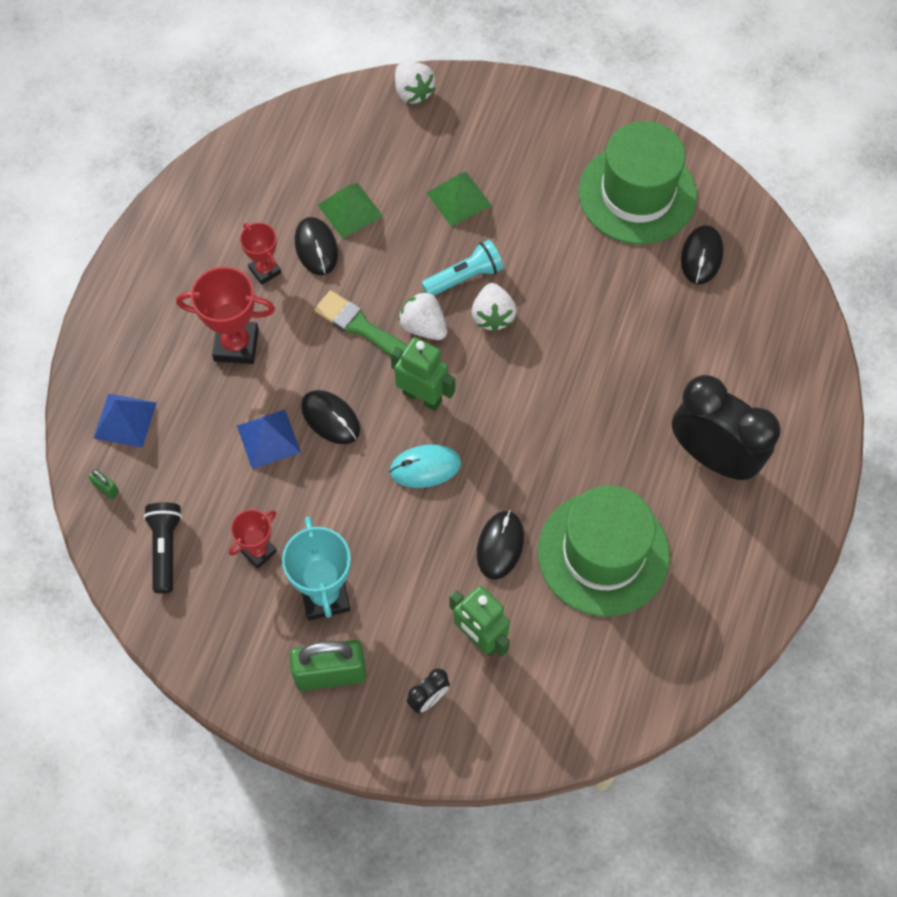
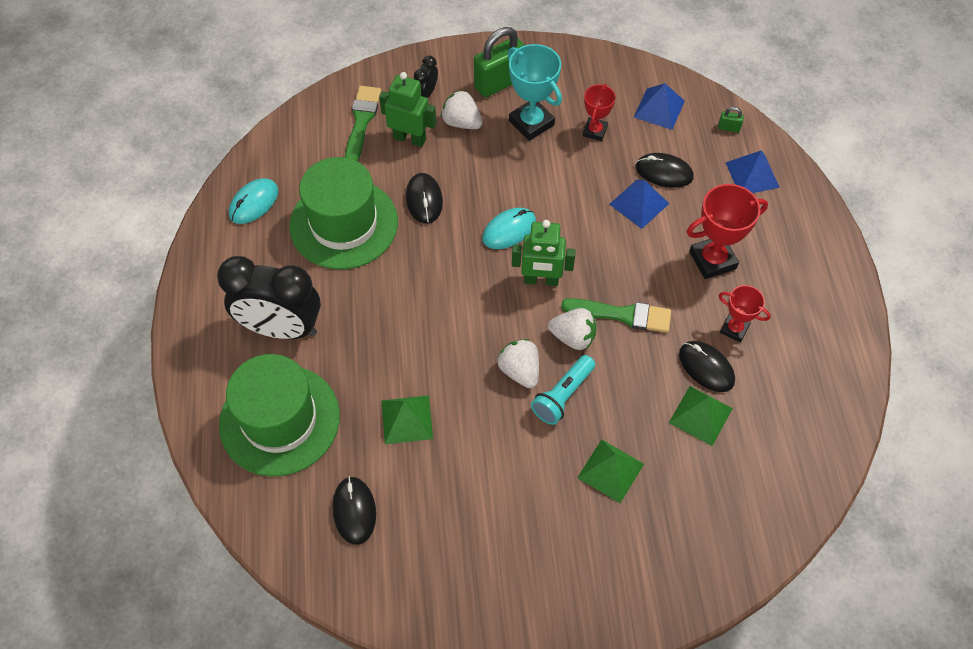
camera: 155 degrees right, 5 degrees down
black flashlight [143,502,182,594] -> blue pyramid [634,83,685,130]
black mouse [301,390,360,444] -> black mouse moved to [636,153,694,188]
white strawberry [395,62,436,104] -> white strawberry moved to [441,90,483,129]
green hat [578,121,697,244] -> green hat moved to [219,354,340,476]
none -> turquoise mouse [229,178,278,224]
none -> green brush [345,86,381,162]
none -> green pyramid [381,395,433,444]

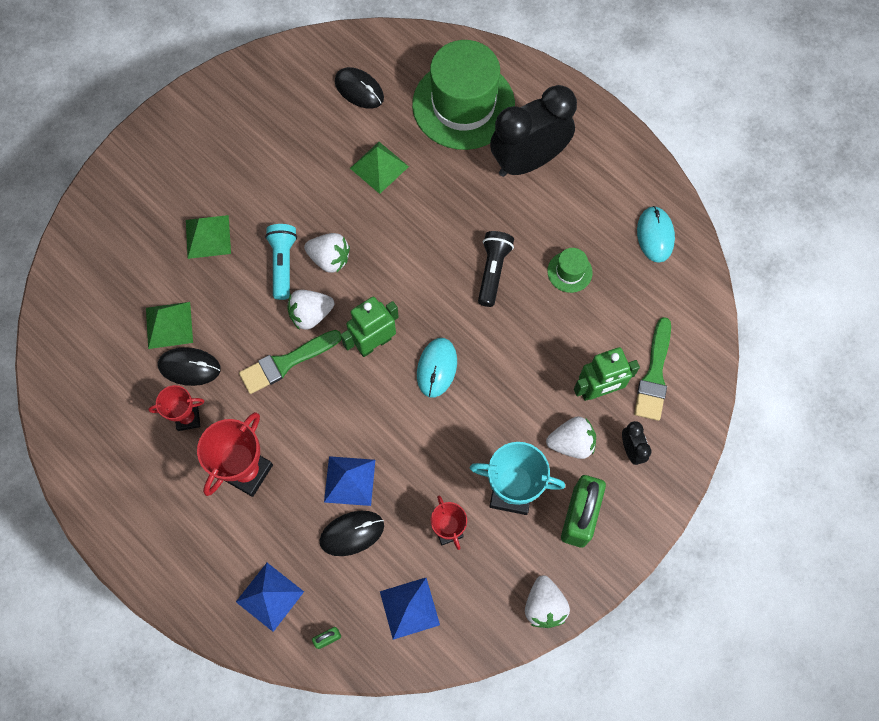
camera: 140 degrees right, 10 degrees up
green hat [289,157,398,269] -> green hat [547,248,593,293], size x0.41
green brush [345,86,381,162] -> green brush turned 45 degrees clockwise [634,317,671,421]
black mouse [406,173,443,224] -> none
none -> black flashlight [478,231,514,307]
none -> white strawberry [525,575,570,628]

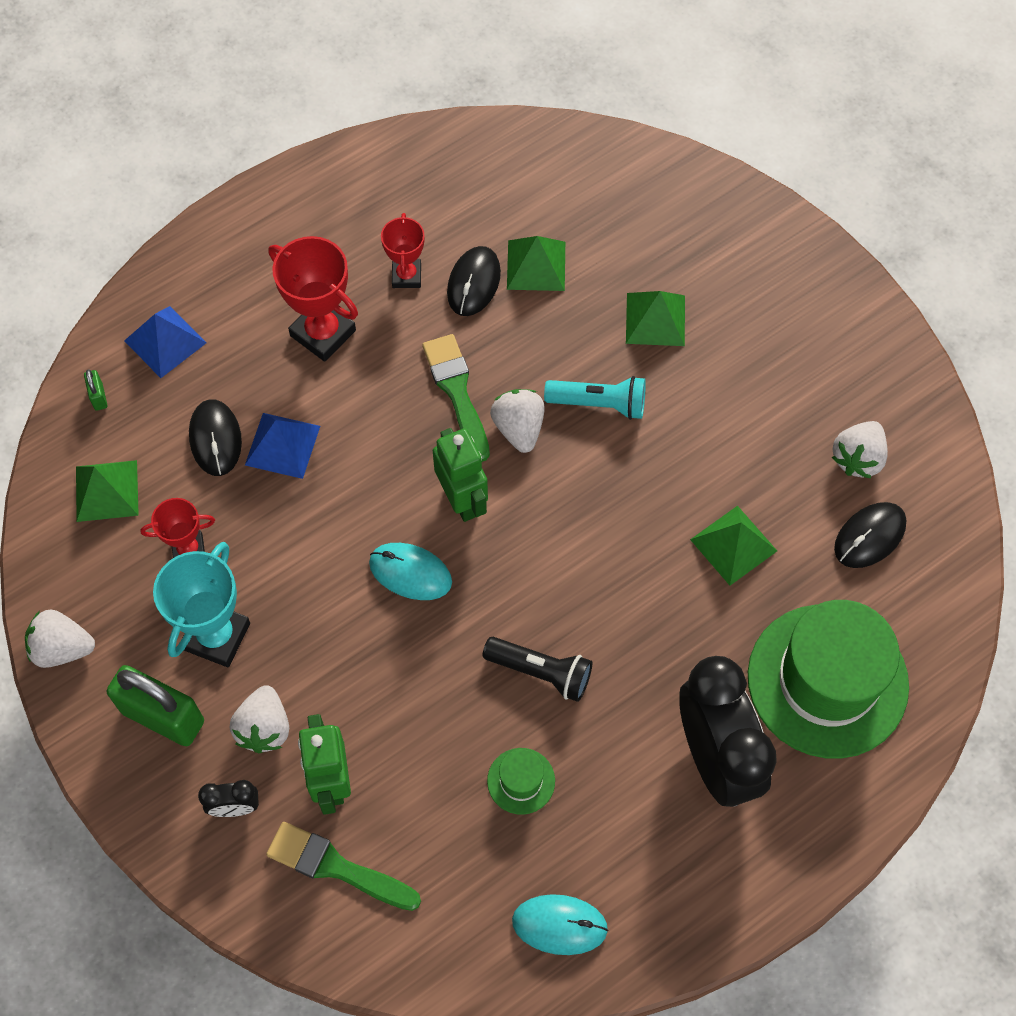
camera: 100 degrees right, 5 degrees down
white strawberry [304,233,350,273] -> white strawberry moved to [832,421,888,478]
blue pyramid [380,578,440,640] -> green pyramid [76,460,139,522]

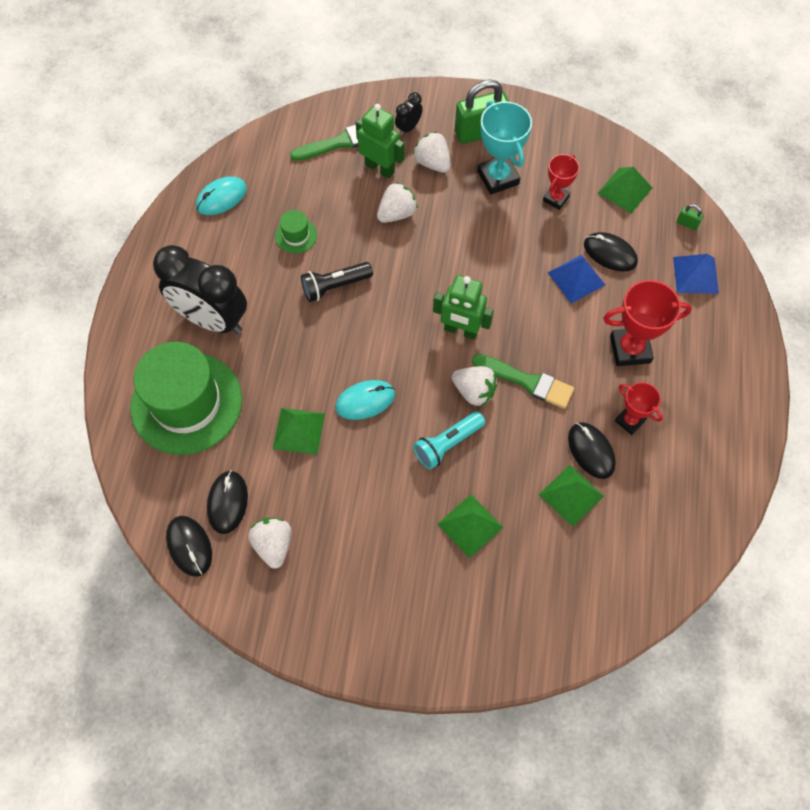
camera: 135 degrees right, 0 degrees up
white strawberry [25,609,95,668] -> white strawberry moved to [377,182,418,223]
turquoise mouse [369,543,452,600] -> turquoise mouse moved to [335,380,395,420]
none -> black mouse [166,516,212,577]

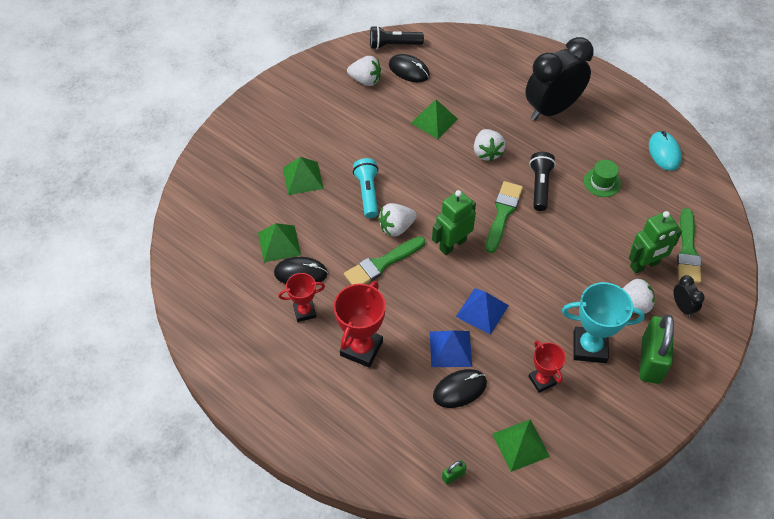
camera: 120 degrees right, 10 degrees down
green hat [130,342,242,455] -> none
black mouse [166,516,212,577] -> black flashlight [370,26,424,49]
turquoise mouse [335,380,395,420] -> none
white strawberry [377,182,418,223] -> white strawberry moved to [474,129,505,162]
blue pyramid [673,254,719,294] -> blue pyramid moved to [456,288,509,335]
none -> green brush [485,181,523,253]

